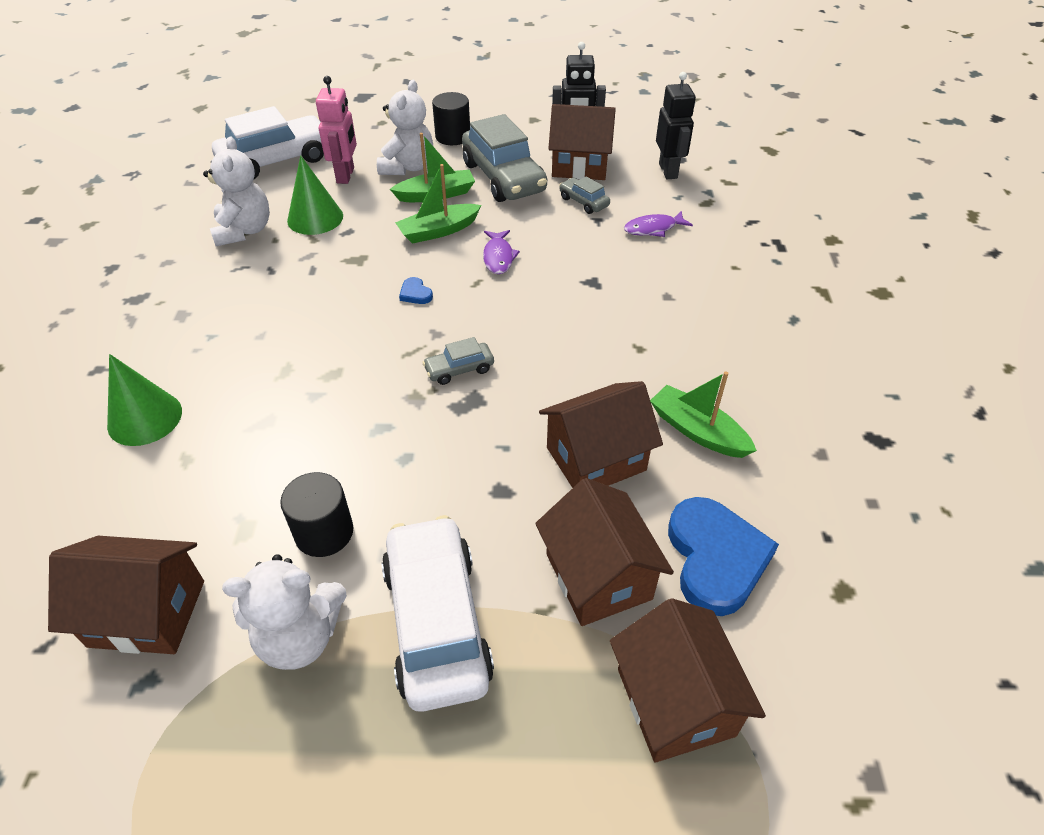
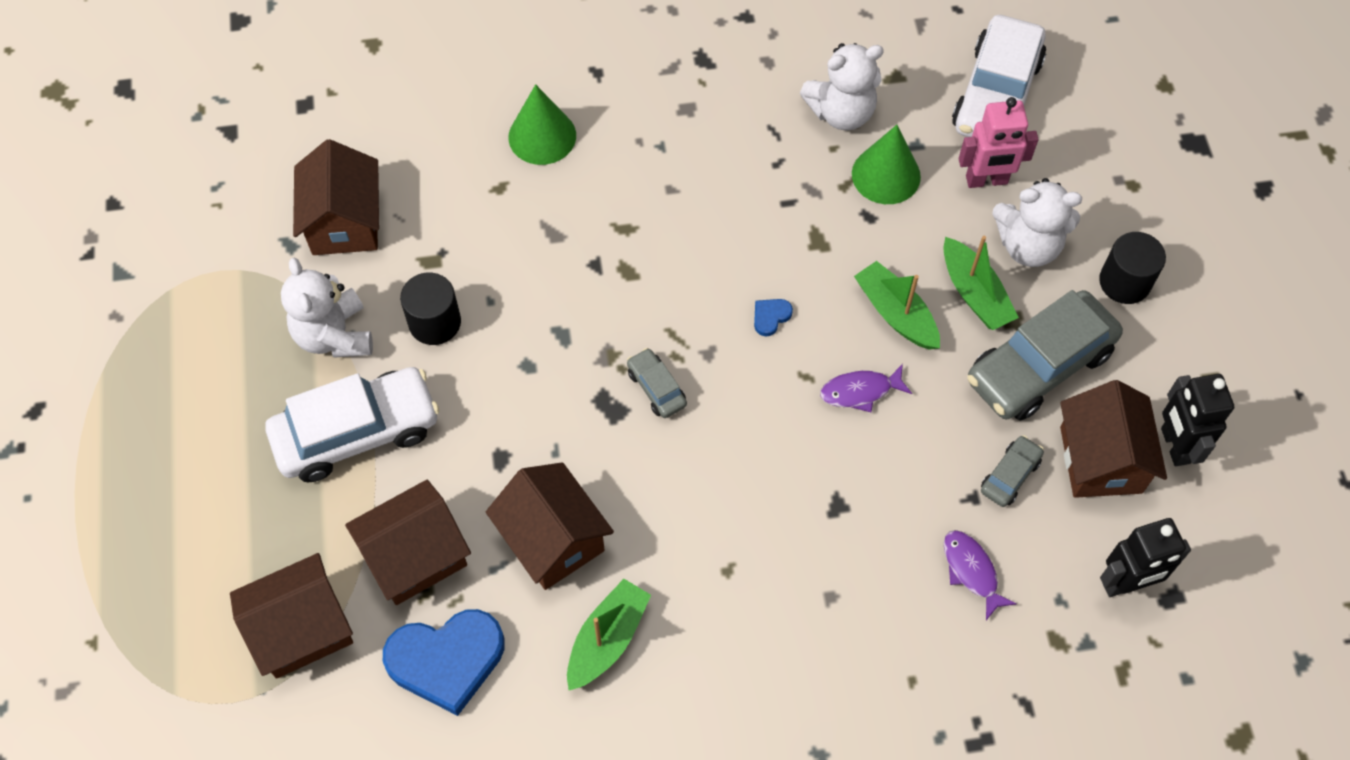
camera: 80 degrees right, 15 degrees up
white car [212,106,324,179] -> white car turned 60 degrees clockwise [952,15,1046,137]

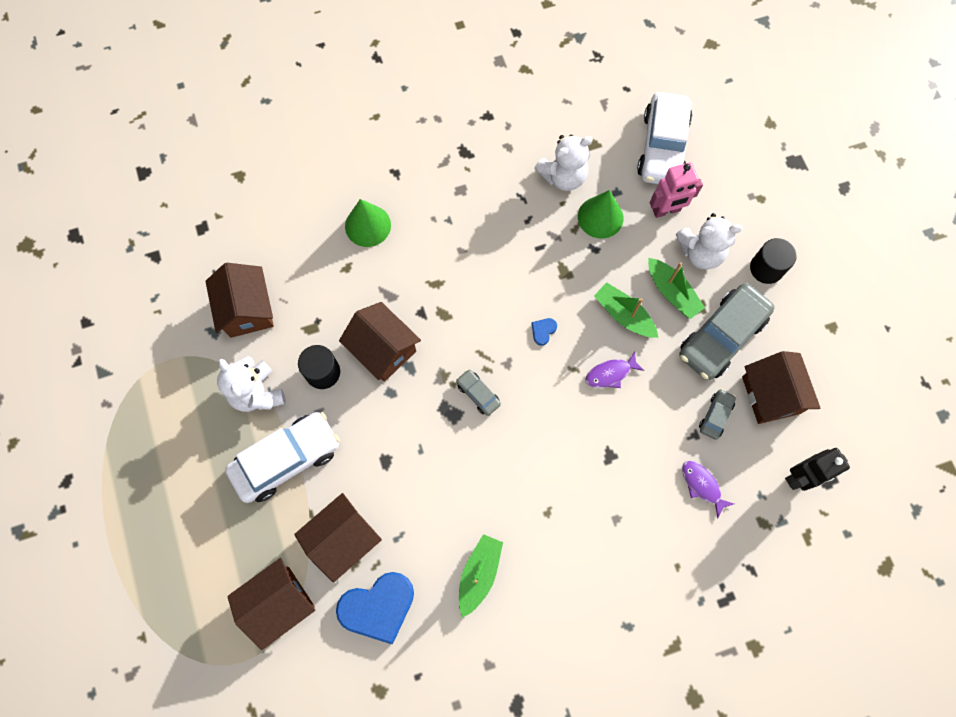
camera: 10 degrees left, 10 degrees up
brown house [486,462,614,590] -> brown house moved to [339,302,421,382]
black robot [1161,374,1234,466] -> none

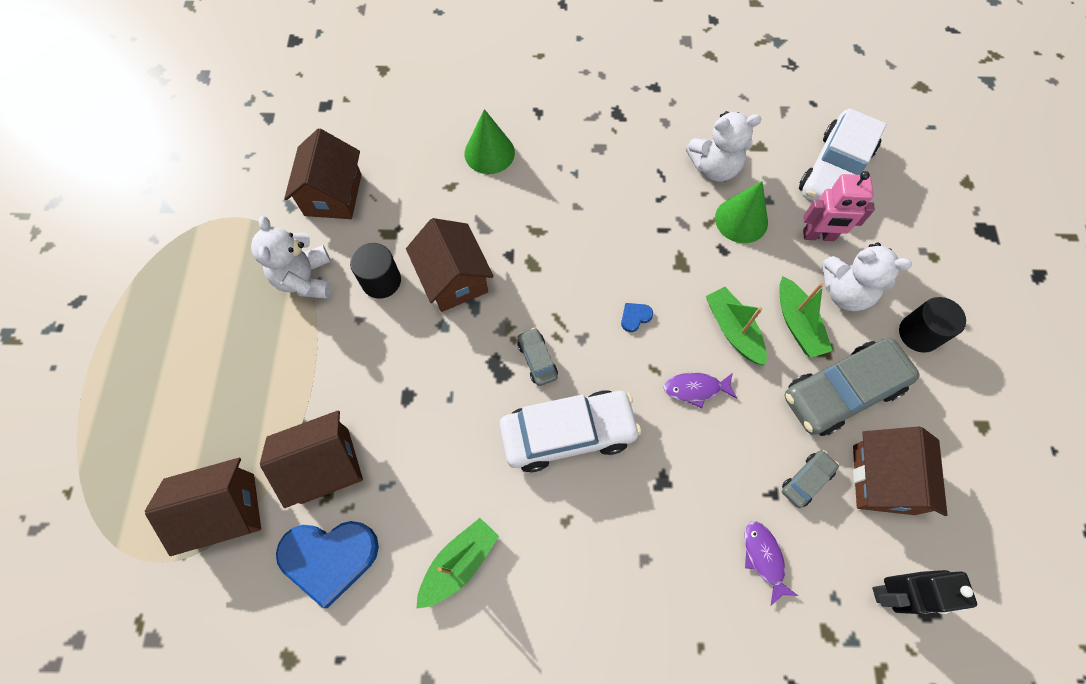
camera: 20 degrees right, 5 degrees down
white car [225,412,340,503] -> white car moved to [499,390,641,472]

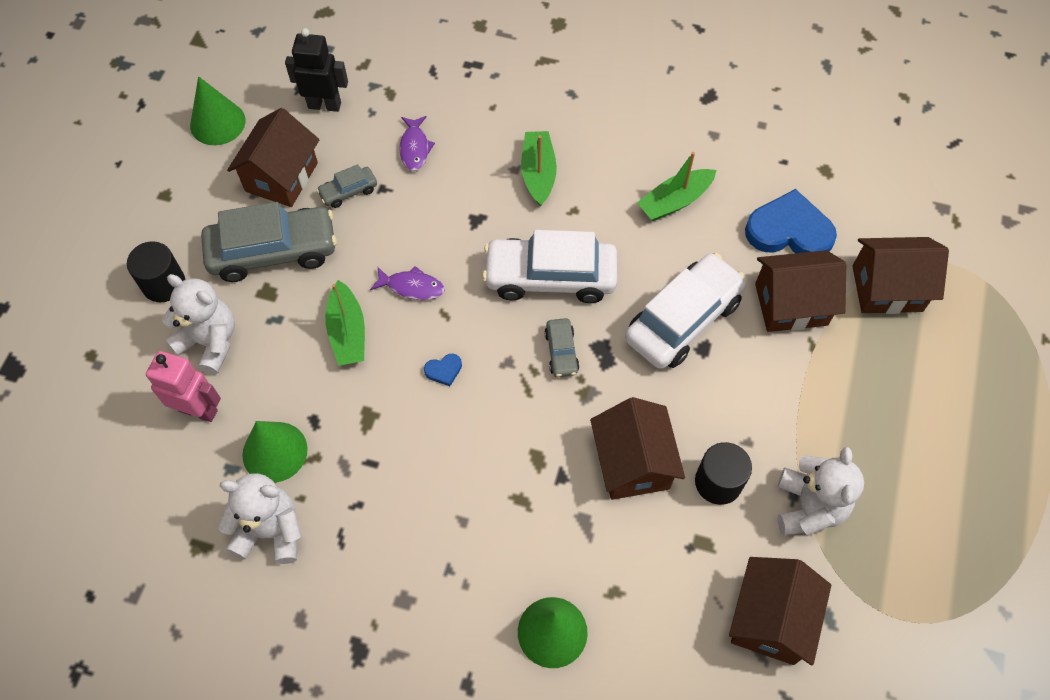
camera: 165 degrees left, 5 degrees down
green boat [779,276,833,358] -> green boat moved to [521,131,557,207]
white car [799,108,886,201] -> white car moved to [625,253,747,369]
none -> green cone [190,76,246,145]

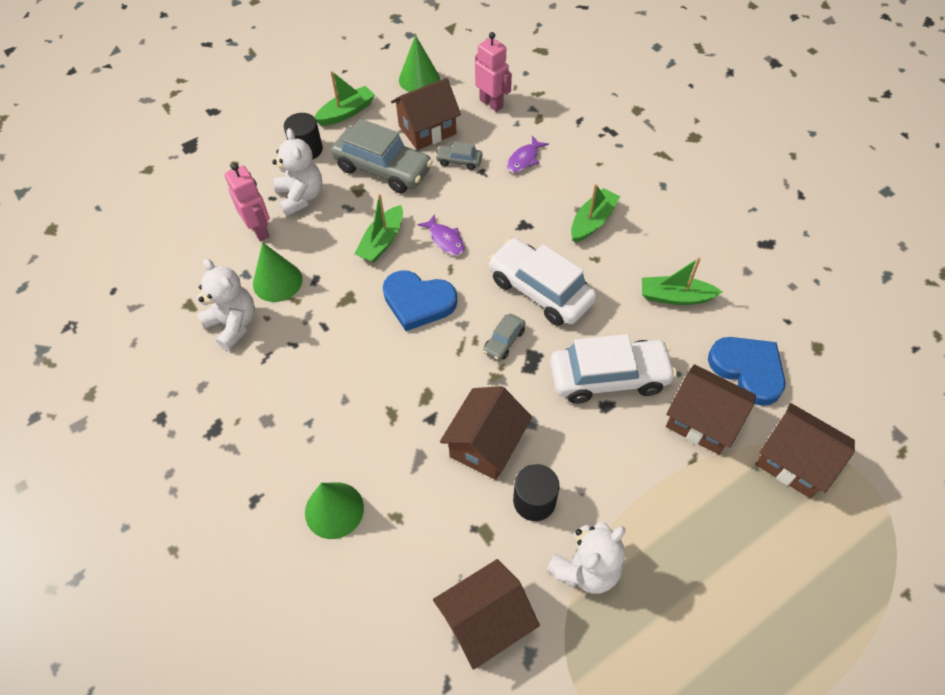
camera: 40 degrees right, 5 degrees down
black robot [285,28,348,112] -> pink robot [475,32,512,112]
blue heart [424,354,462,386] -> blue heart [383,270,457,331], size x2.42
none -> green boat [314,71,375,126]

